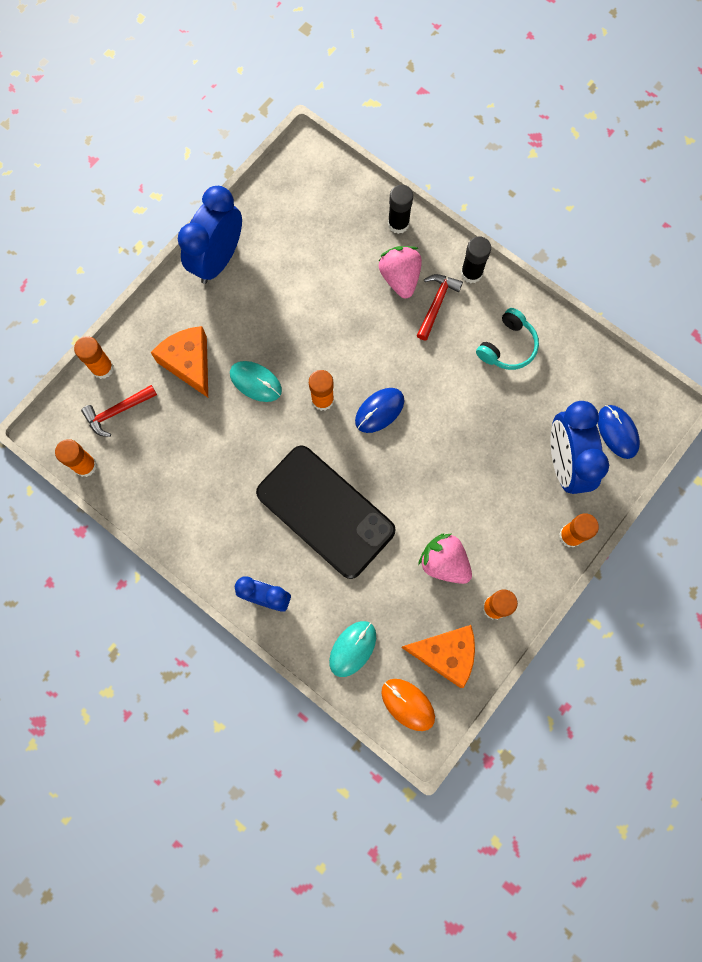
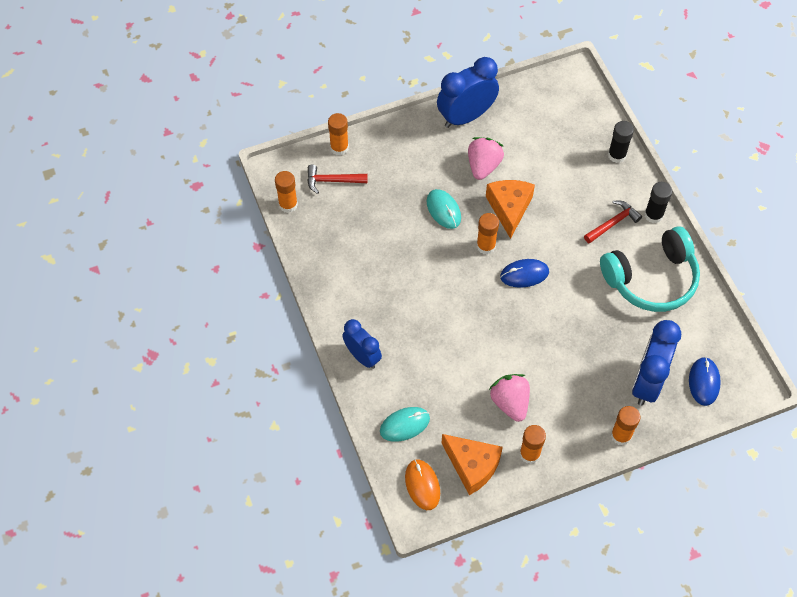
camera: 30 degrees right, 15 degrees down
orange cheese [151,326,208,397] -> orange cheese moved to [486,180,535,239]
black phone [256,445,396,579] -> none
pink strawberry [379,246,422,298] -> pink strawberry moved to [468,137,504,180]
turquoise headphones [476,308,539,370] -> turquoise headphones [600,226,700,312], size x1.79

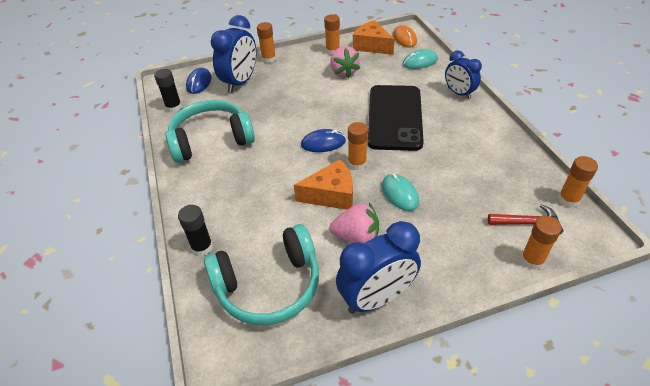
camera: 175 degrees left, 15 degrees down
pink strawberry [468,137,504,180] -> pink strawberry turned 105 degrees counterclockwise [329,202,379,244]
orange cheese [486,180,535,239] -> orange cheese turned 105 degrees counterclockwise [294,159,353,210]
red hammer [584,201,642,244] -> none
black glue stick [644,182,672,223] -> black glue stick moved to [154,69,182,112]
none -> turquoise headphones [204,224,319,325]
none -> black phone [368,85,424,151]

